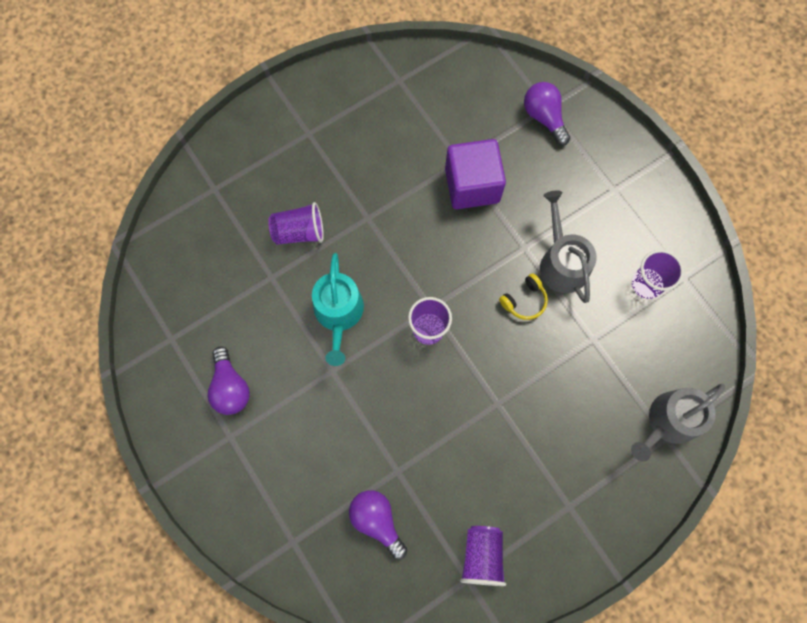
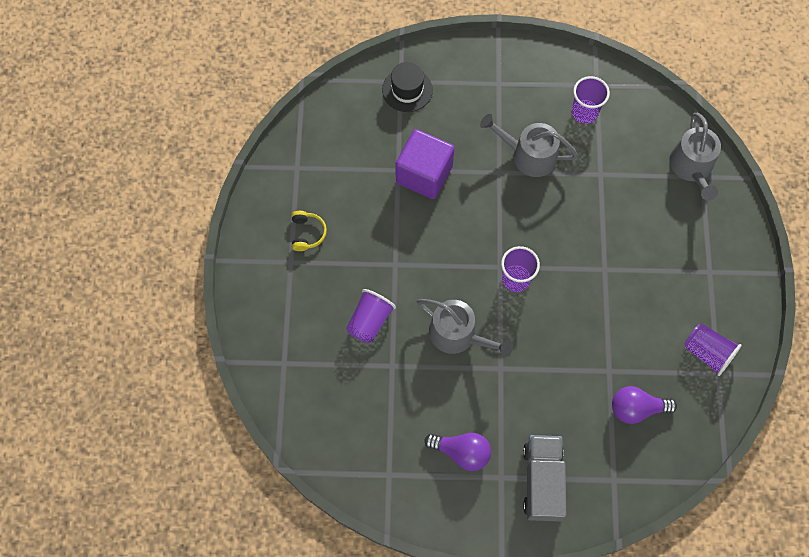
camera: 55 degrees left, 5 degrees down
turquoise watering can [312,253,364,366] -> grey watering can [417,299,513,357]
yellow headphones [499,273,548,320] -> yellow headphones moved to [292,211,327,251]
purple light bulb [524,82,570,146] -> black hat [382,62,433,112]
none -> grey truck [523,435,566,521]

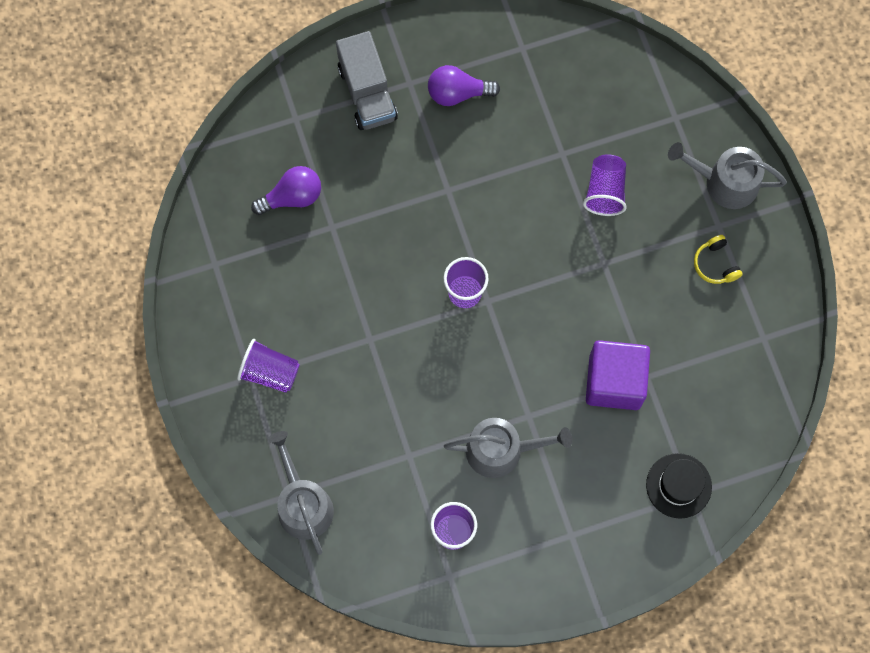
camera: 160 degrees right, 5 degrees up
grey watering can [417,299,513,357] -> grey watering can moved to [668,142,787,209]
purple cup [684,324,742,376] -> purple cup moved to [237,339,300,393]

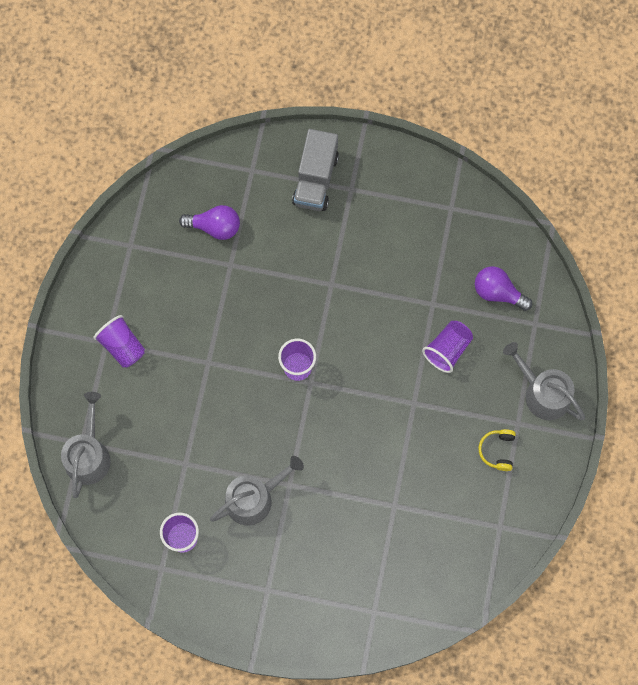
camera: 30 degrees right, 0 degrees up
purple light bulb [428,65,500,106] -> purple light bulb moved to [475,266,532,311]
grey watering can [444,418,572,478] -> grey watering can turned 60 degrees counterclockwise [210,456,304,525]
purple cube [586,340,650,410] -> none
black hat [646,453,712,519] -> none

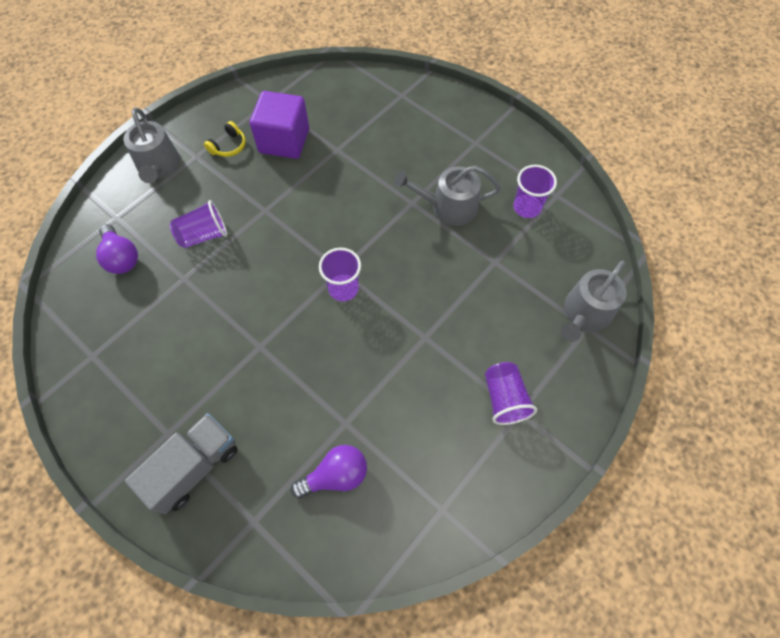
camera: 150 degrees left, 10 degrees down
purple light bulb [179,205,240,240] -> purple light bulb turned 120 degrees clockwise [291,445,367,499]
none -> purple cube [250,91,309,159]

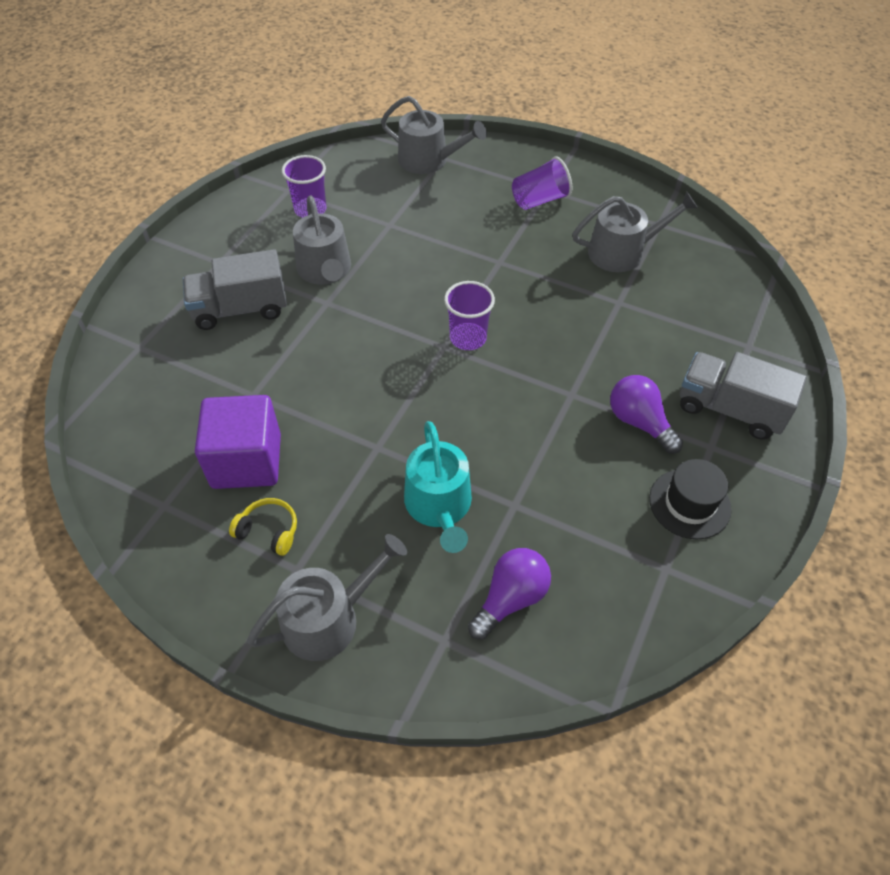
camera: 105 degrees left, 10 degrees down
purple cup [170,200,227,248] -> turquoise watering can [404,421,472,553]
purple light bulb [291,445,367,499] -> purple light bulb moved to [610,375,683,454]
none -> grey truck [183,249,287,330]
none -> grey watering can [572,192,698,272]
none -> black hat [649,459,732,539]

